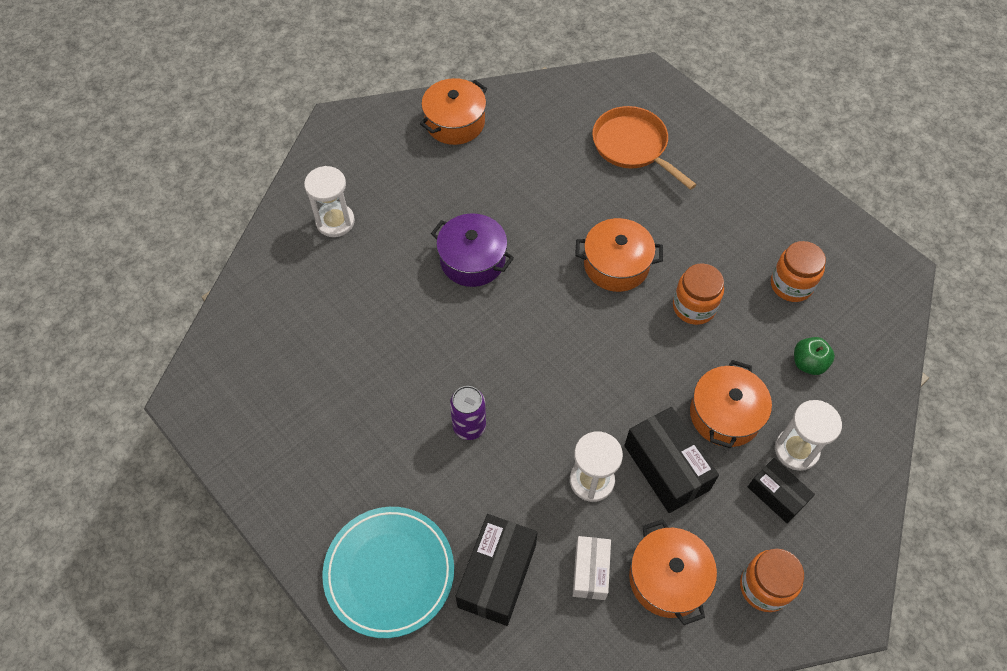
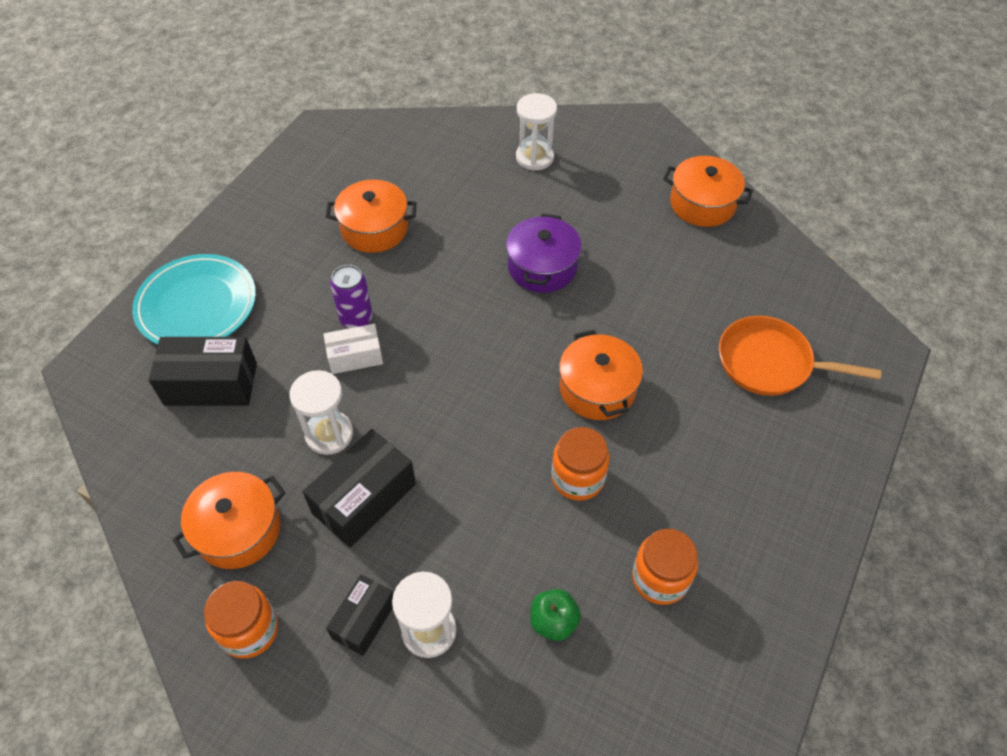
camera: 70 degrees right, 5 degrees down
white box [573,536,611,600] -> white box moved to [324,324,383,374]
orange pan [592,106,697,190] -> orange pan turned 105 degrees counterclockwise [719,316,881,396]
orange pot [690,360,772,449] -> orange pot moved to [326,180,417,253]

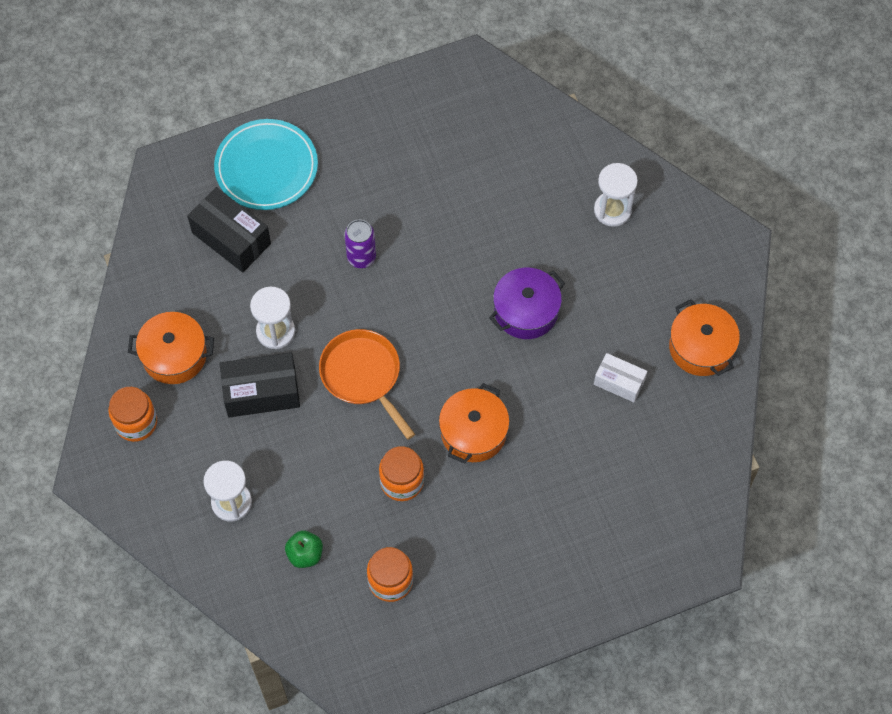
camera: 40 degrees right, 10 degrees up
white box [324,324,383,374] -> white box moved to [594,353,647,402]
orange pot [326,180,417,253] -> none
black box [326,574,393,656] -> none
orange pan [719,316,881,396] -> orange pan moved to [319,329,415,440]

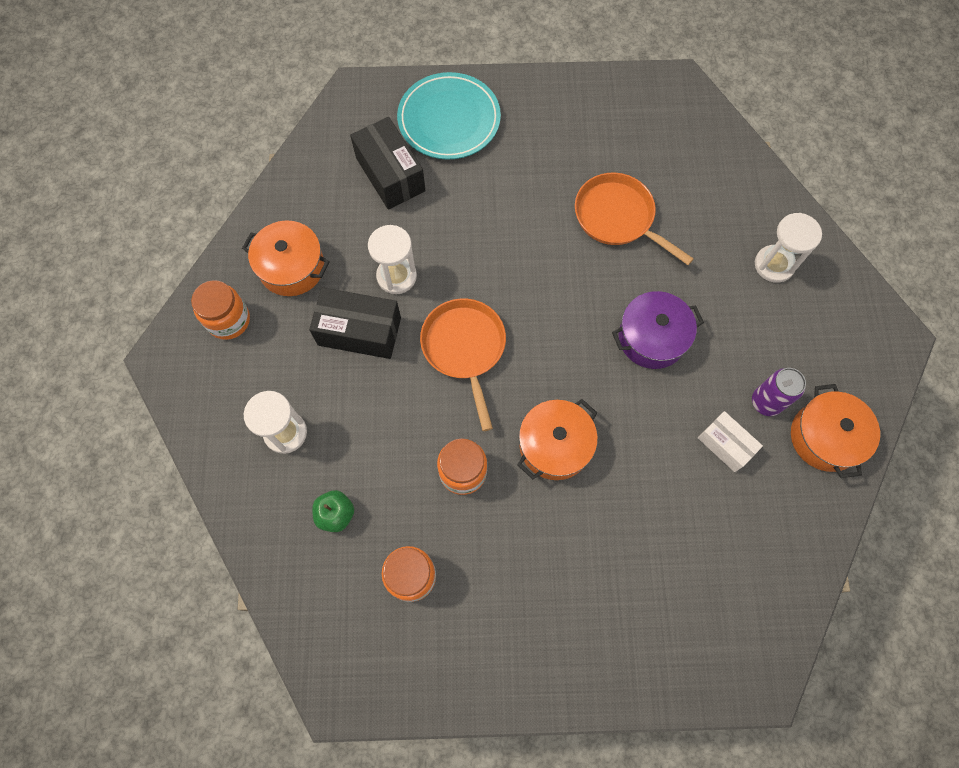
camera: 20 degrees right, 5 degrees up
purple can [344,220,376,268] -> purple can moved to [752,368,806,416]
none -> orange pan [575,173,694,265]

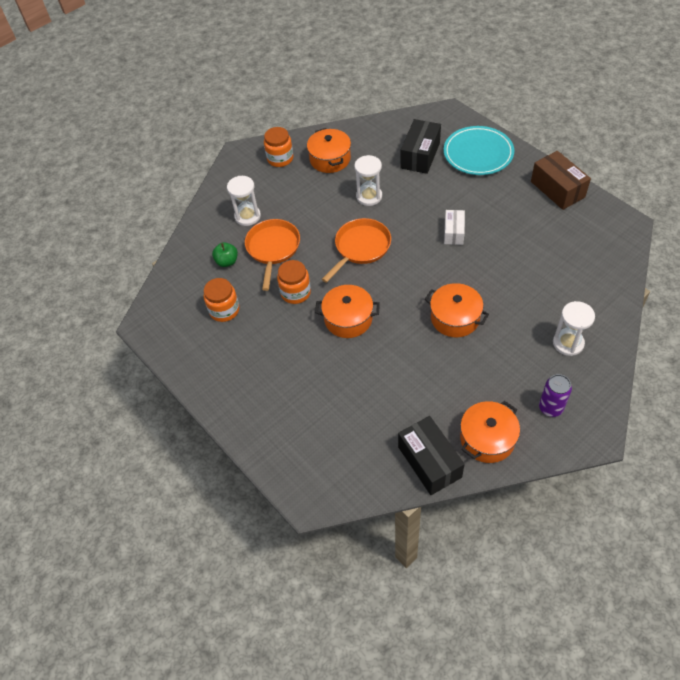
camera: 55 degrees right, 15 degrees down
black box [309,287,401,359] -> black box moved to [398,416,465,495]
orange pan [575,173,694,265] -> orange pan moved to [245,219,300,291]
purple pot [612,291,704,369] -> orange pot [425,283,489,337]
white box [698,411,763,472] -> white box moved to [444,210,465,245]
purple can [752,368,806,416] -> purple can moved to [539,374,572,417]
none -> brown box [531,151,591,210]

